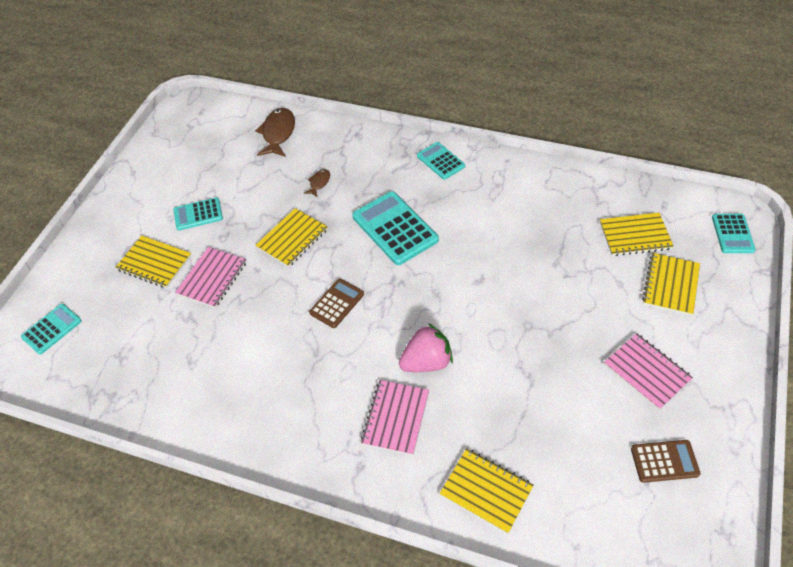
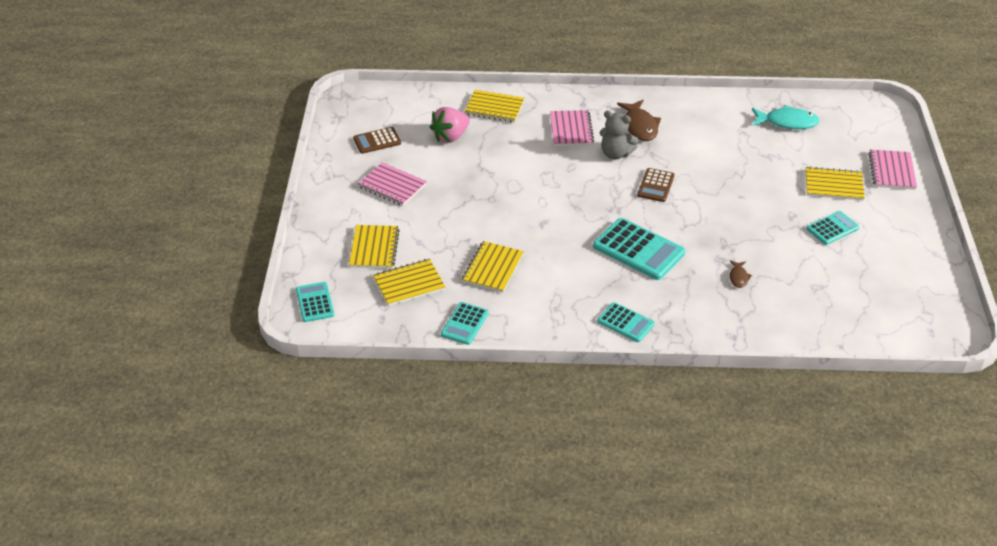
camera: 160 degrees right, 10 degrees down
turquoise calculator [21,304,82,354] -> turquoise calculator moved to [441,302,489,345]
pink notebook [175,247,246,308] -> pink notebook moved to [868,149,917,190]
brown fish [255,108,295,157] -> brown fish moved to [617,100,661,141]
yellow notebook [255,208,328,267] -> yellow notebook moved to [462,241,524,293]
pink strawberry [399,323,453,372] -> pink strawberry moved to [430,107,470,143]
none -> grey teddy bear [600,111,638,160]
none -> turquoise fish [752,105,820,129]

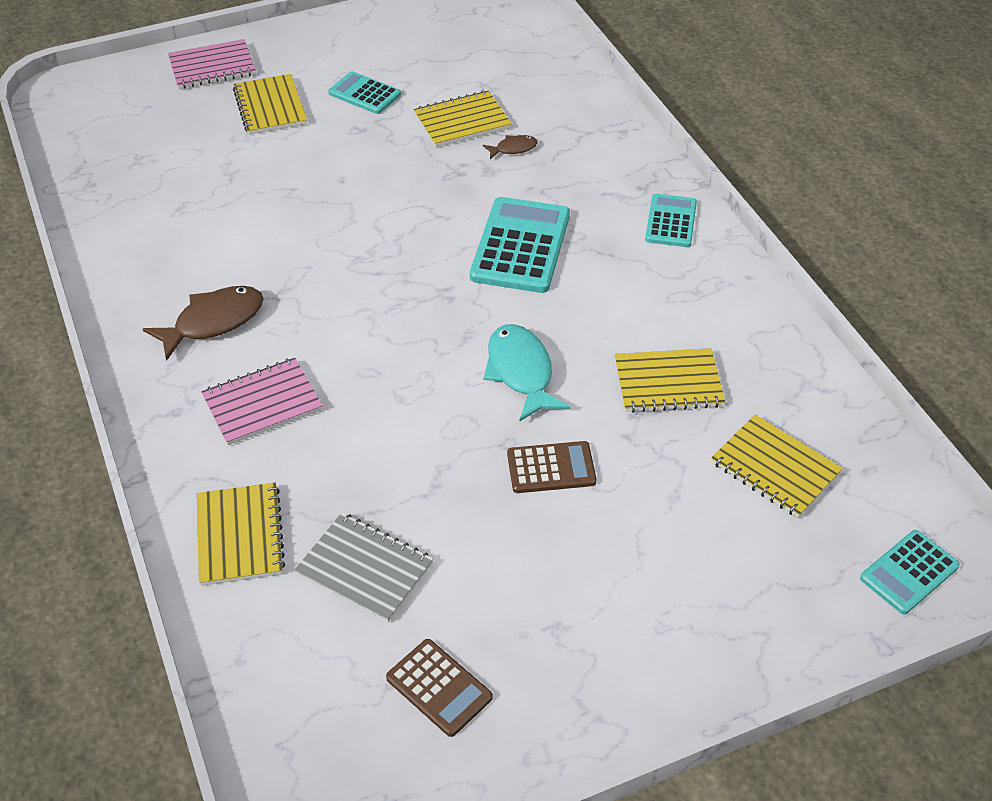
camera: 115 degrees left, 5 degrees up
yellow notebook [349,225,400,269] -> yellow notebook moved to [414,91,512,147]
pink notebook [358,162,427,206] -> none
pink strawberry [430,107,470,143] -> grey notebook [294,513,433,622]
turquoise calculator [441,302,489,345] -> none
grey teddy bear [600,111,638,160] -> none
brown calculator [637,168,675,202] -> brown calculator moved to [507,441,596,493]
turquoise fish [752,105,820,129] -> turquoise fish moved to [483,324,570,422]

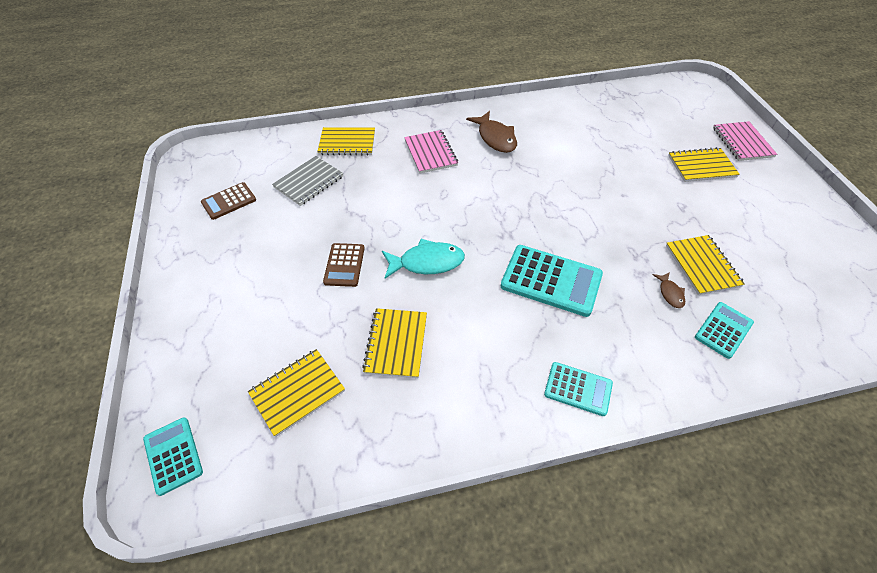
camera: 100 degrees right, 5 degrees up
turquoise calculator [328,71,401,114] -> turquoise calculator moved to [695,302,754,359]

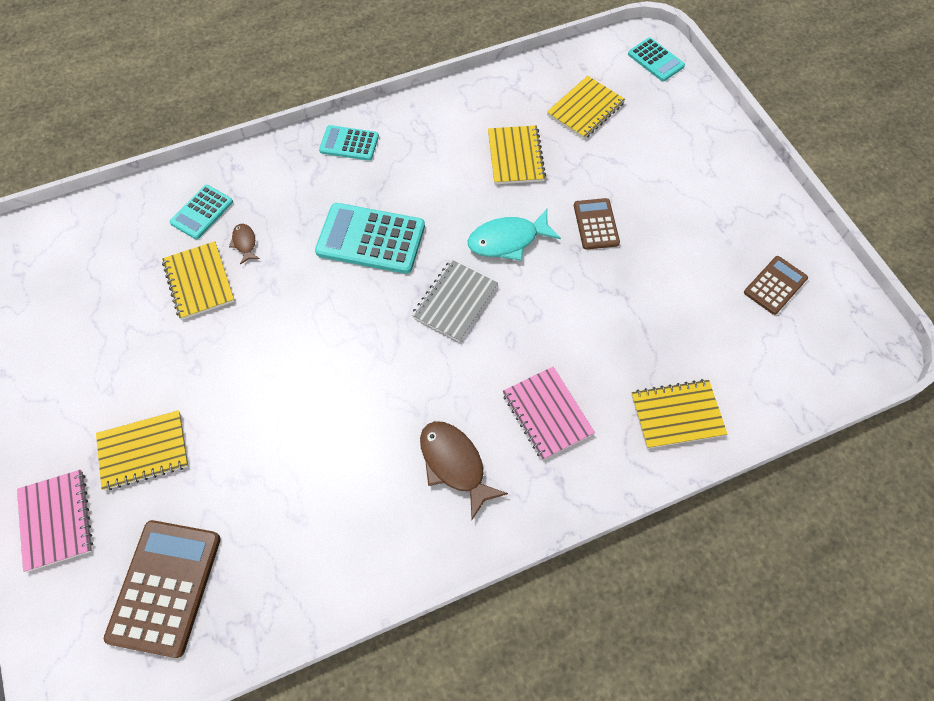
camera: 170 degrees right, 10 degrees up
grey notebook [272,156,343,206] -> grey notebook moved to [412,260,498,342]
none -> brown calculator [104,520,221,658]

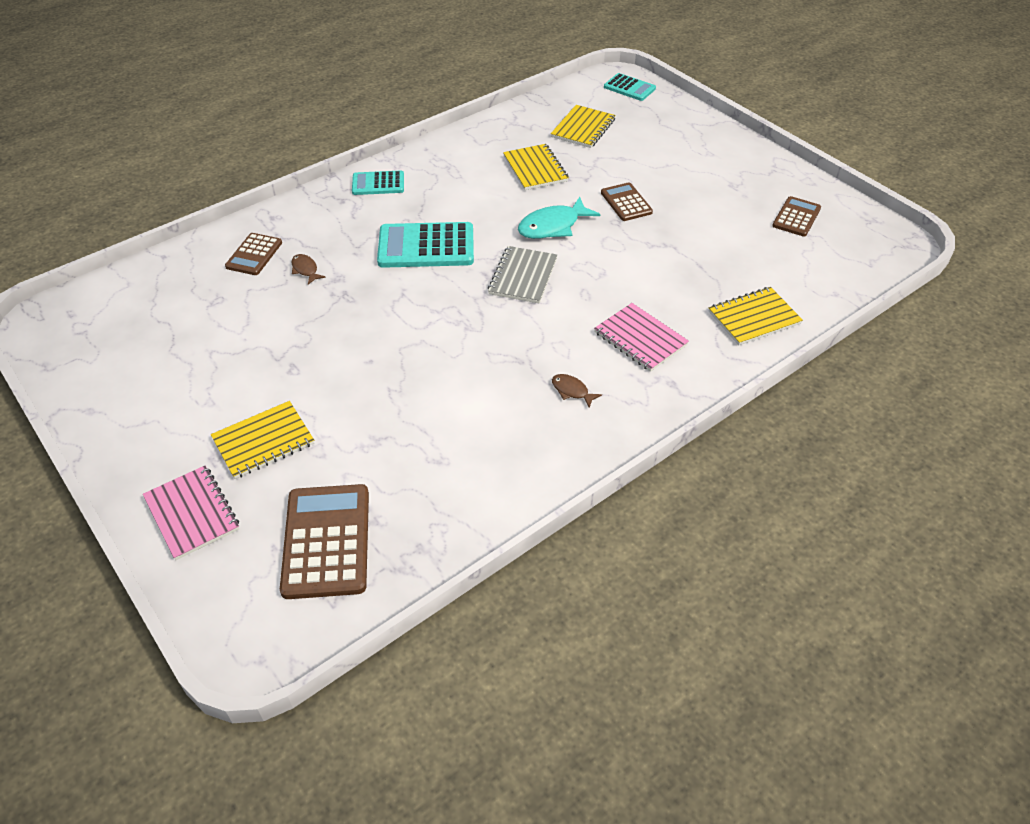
camera: 15 degrees left, 15 degrees down
yellow notebook [162,241,235,320] -> none
turquoise calculator [170,185,233,239] -> brown calculator [225,233,282,275]
brown fish [420,421,508,520] -> brown fish [552,374,602,408], size x0.52

